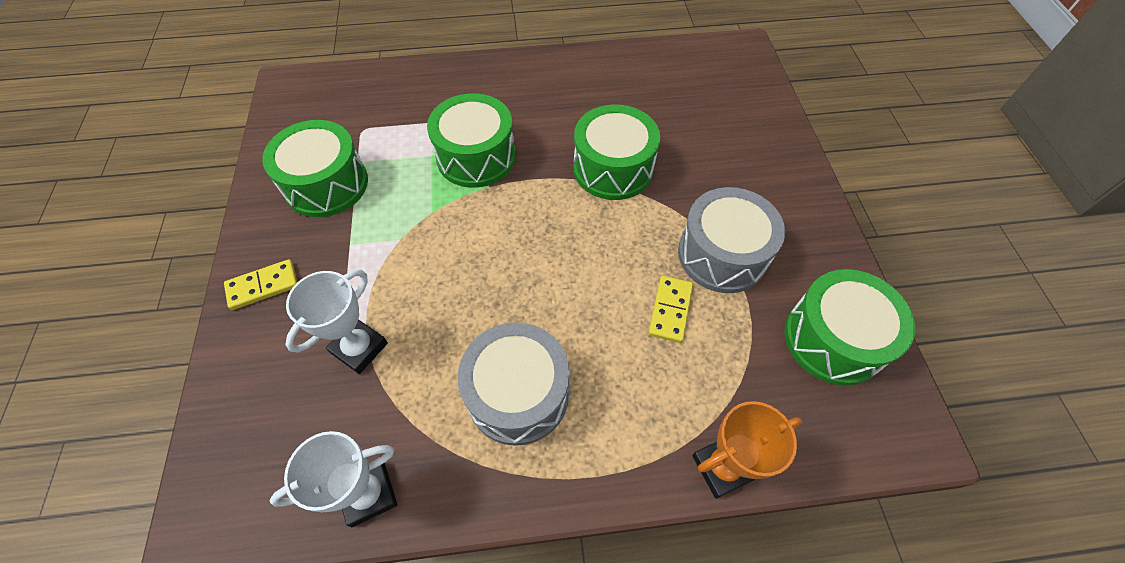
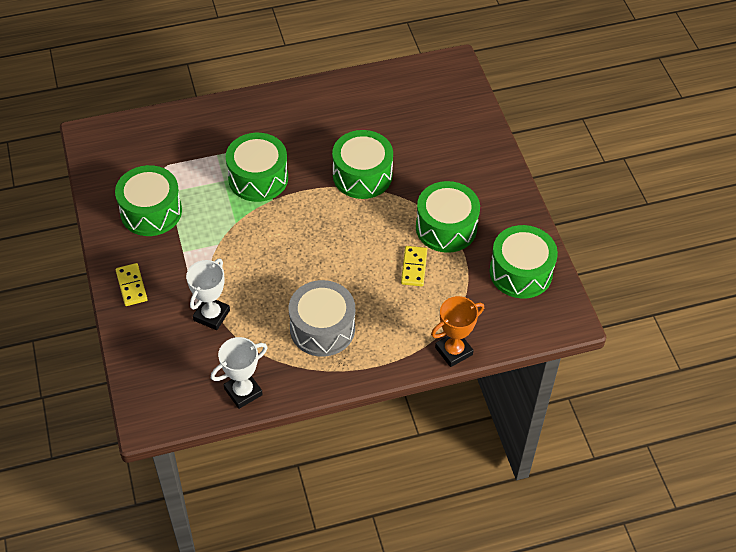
camera: 10 degrees left, 5 degrees down
yellow domino [224,259,297,310] -> yellow domino turned 75 degrees counterclockwise [116,263,147,306]
grey drum [678,187,785,293] -> green drum [416,181,480,253]

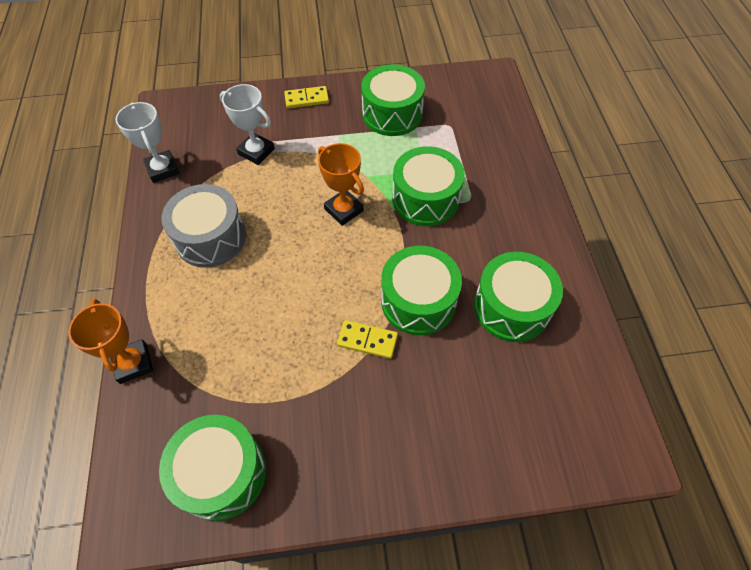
camera: 100 degrees right, 5 degrees up
yellow domino [401,246,427,286] -> yellow domino moved to [337,320,398,359]
green drum [416,181,480,253] -> green drum moved to [474,252,563,342]
none -> orange trophy [318,143,364,226]

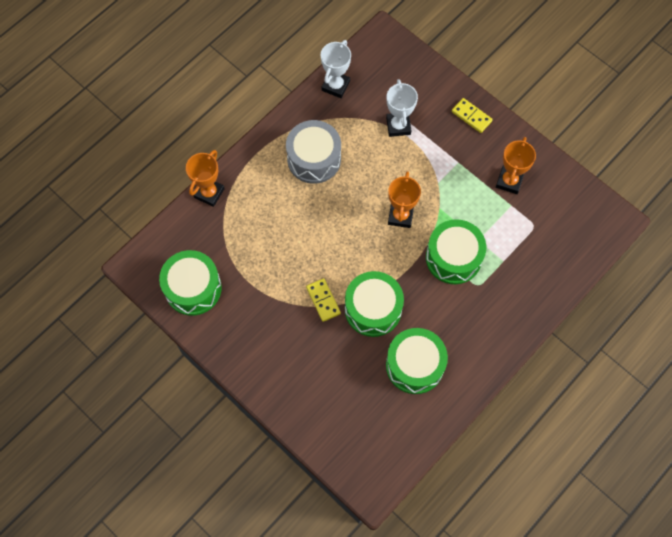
camera: 50 degrees right, 10 degrees up
green drum [361,64,425,136] -> orange trophy [496,137,536,194]

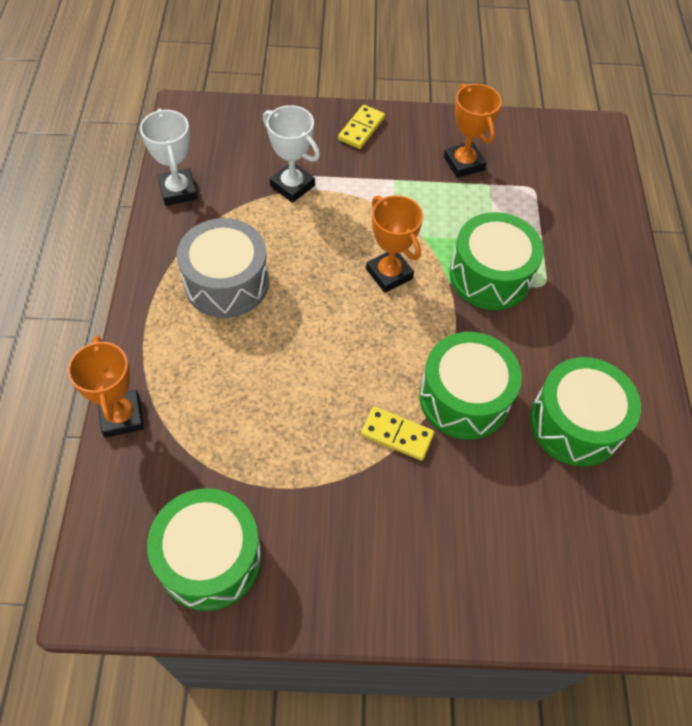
camera: 45 degrees left, 10 degrees down
yellow domino [452,98,493,133] -> yellow domino turned 60 degrees counterclockwise [338,105,385,149]

